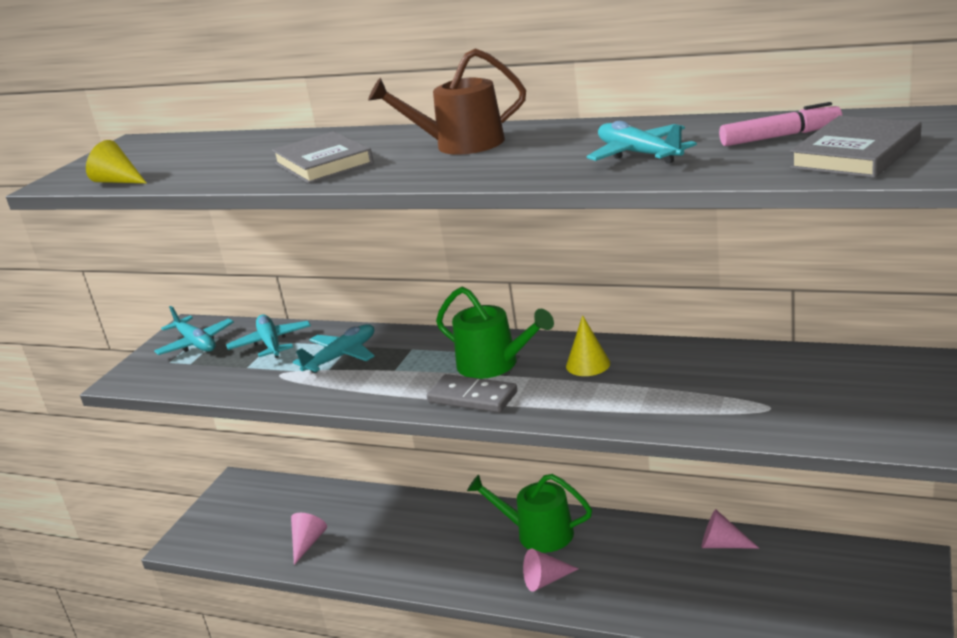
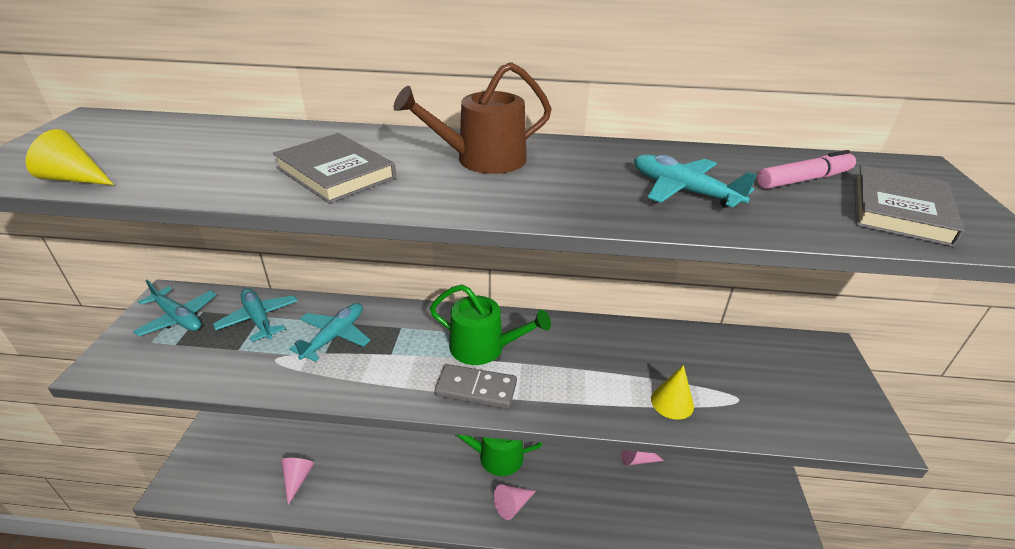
camera: 20 degrees left, 10 degrees up
yellow cone [566,315,610,376] -> yellow cone moved to [651,365,694,420]

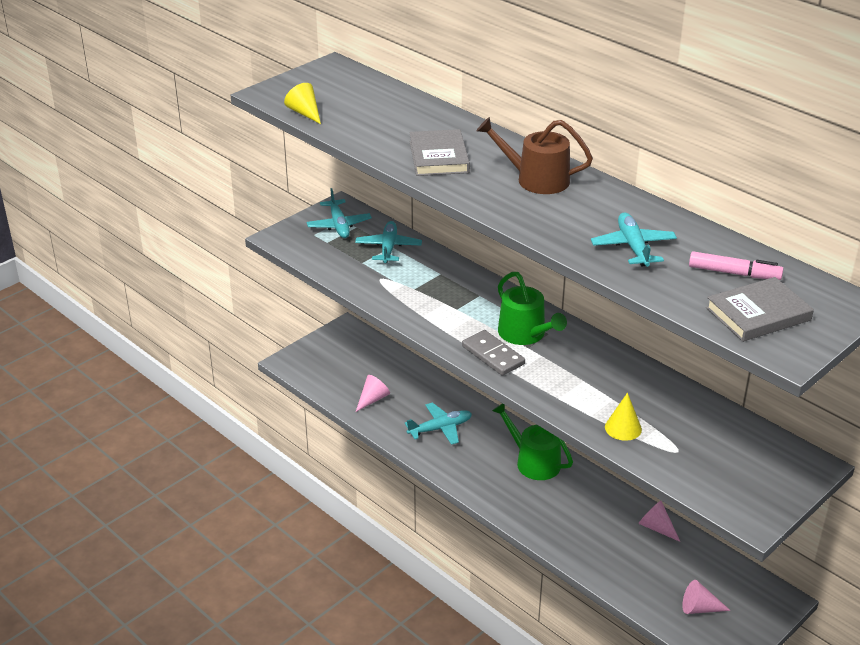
camera: 40 degrees right, 0 degrees up
turquoise plane [289,303,370,362] -> turquoise plane moved to [405,402,472,445]
pink cone [494,484,536,520] -> pink cone moved to [682,580,731,614]

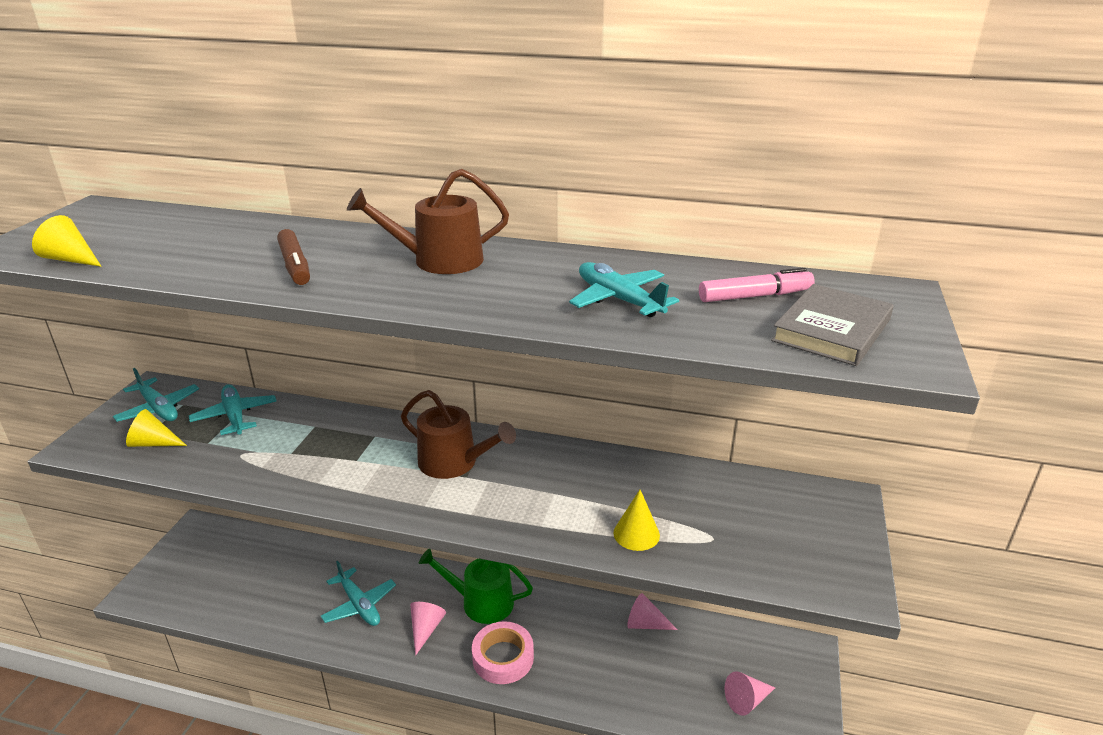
camera: 30 degrees left, 5 degrees down
pink cone [356,375,390,412] -> pink cone moved to [410,602,446,656]
turquoise plane [405,402,472,445] -> turquoise plane turned 105 degrees clockwise [321,561,396,626]
grey book [409,129,470,176] -> brown marker [277,229,310,285]
grey domino [462,330,525,376] -> none
green watering can [498,272,567,345] -> brown watering can [401,390,516,479]
none -> yellow cone [126,409,187,447]
none -> pink tape [472,621,534,684]

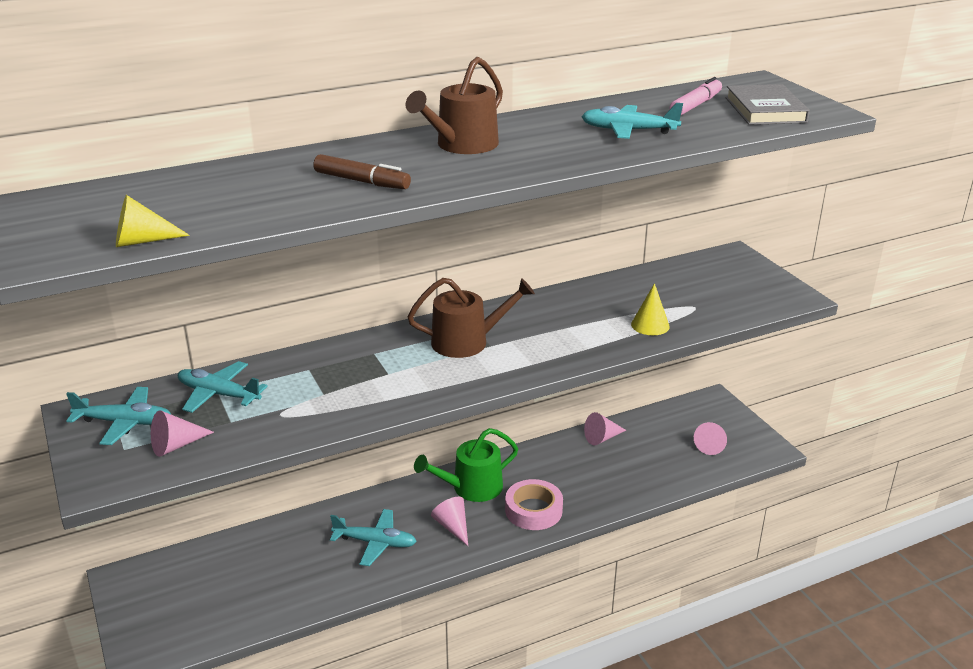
camera: 40 degrees left, 0 degrees up
yellow cone [126,409,187,447] -> pink cone [151,410,214,457]

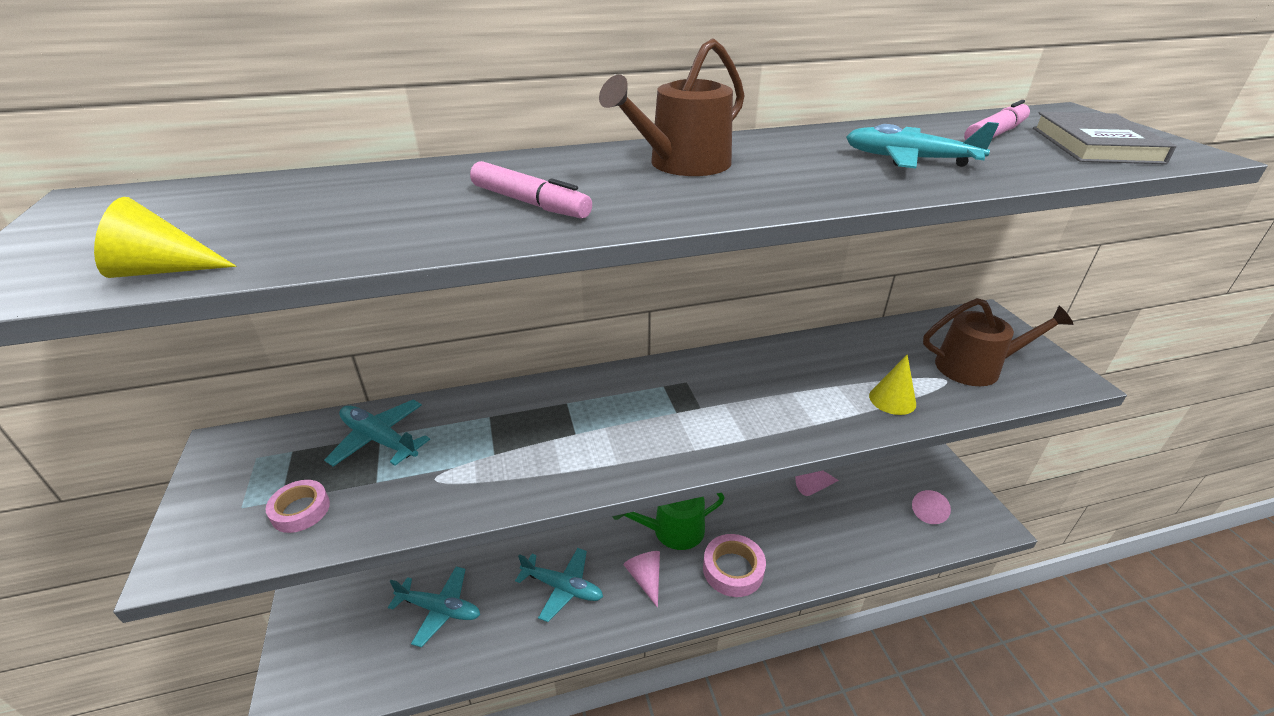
camera: 10 degrees right, 5 degrees up
turquoise plane [66,387,171,445] -> turquoise plane moved to [388,567,480,647]
pink cone [151,410,214,457] -> pink tape [265,480,330,533]
brown marker [313,154,411,189] -> pink marker [470,161,592,218]
brown watering can [407,278,535,358] -> brown watering can moved to [923,298,1074,386]

